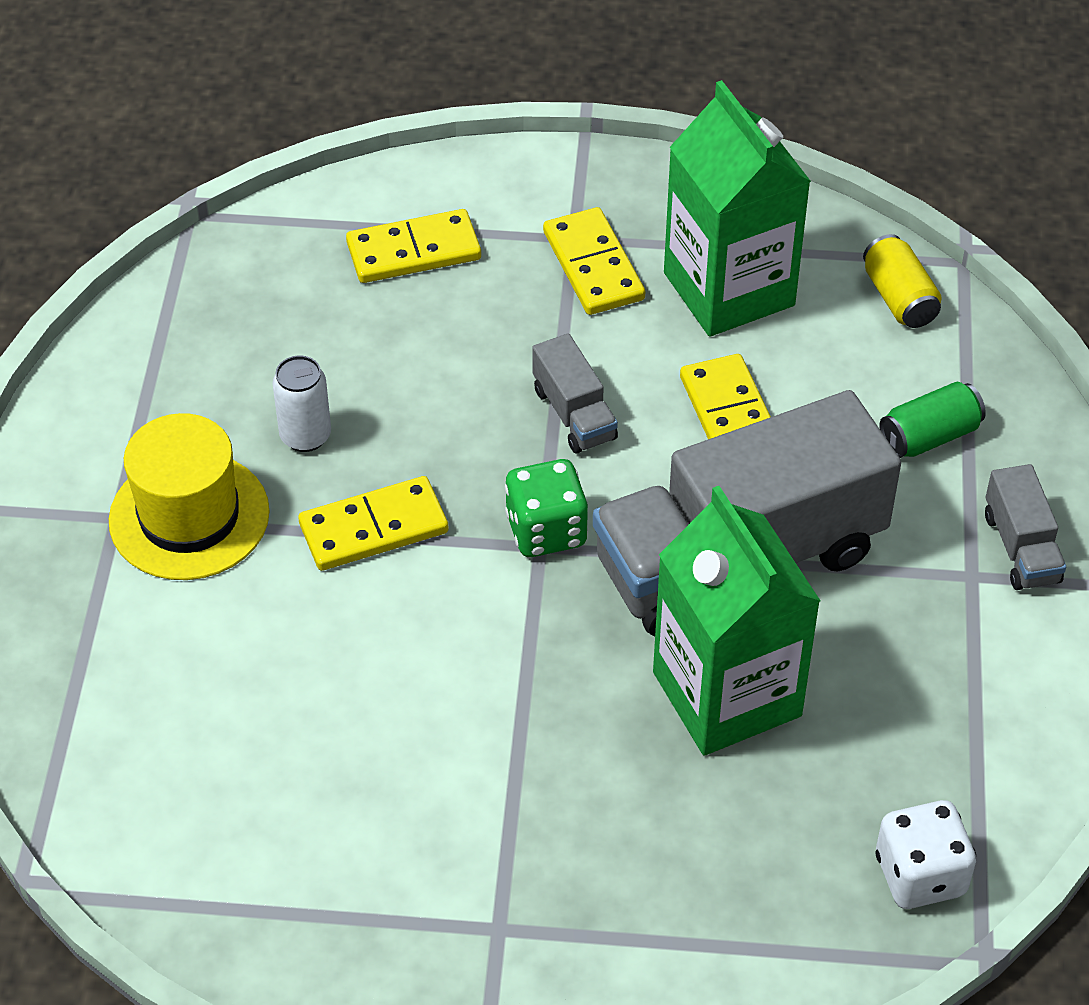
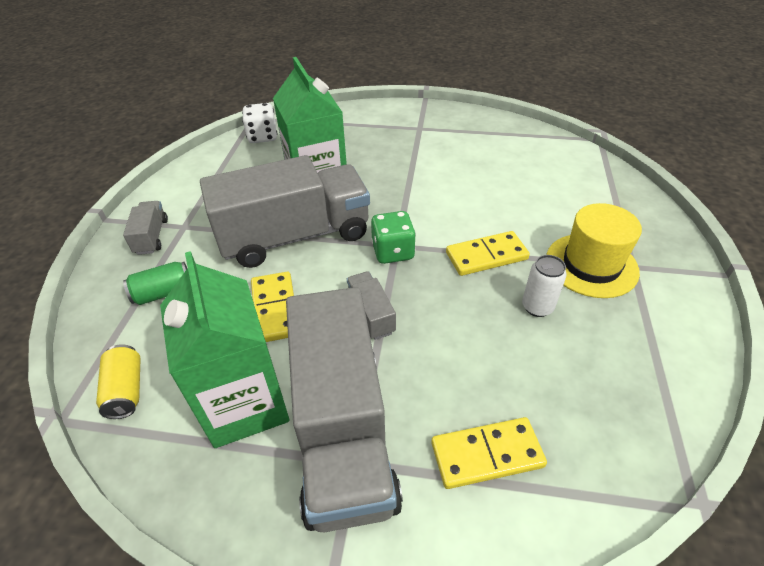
camera: 175 degrees left, 5 degrees down
yellow domino [543,207,645,315] -> grey truck [286,287,403,533]

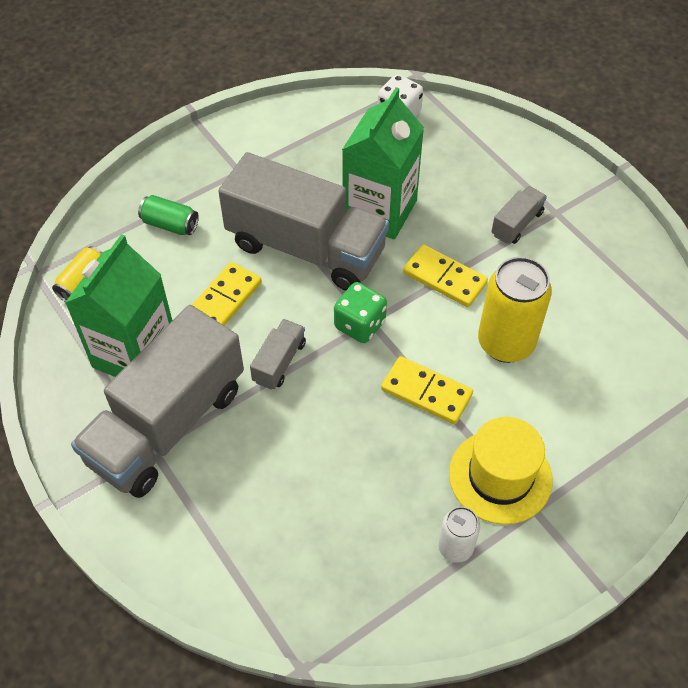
camera: 45 degrees right, 10 degrees up
grey truck [123,201,168,255] -> grey truck moved to [491,186,547,244]
yellow domino [431,417,547,489] -> yellow domino moved to [403,244,488,307]
white can [522,255,567,317] -> white can moved to [438,507,480,562]
none -> yellow can [478,257,552,363]

